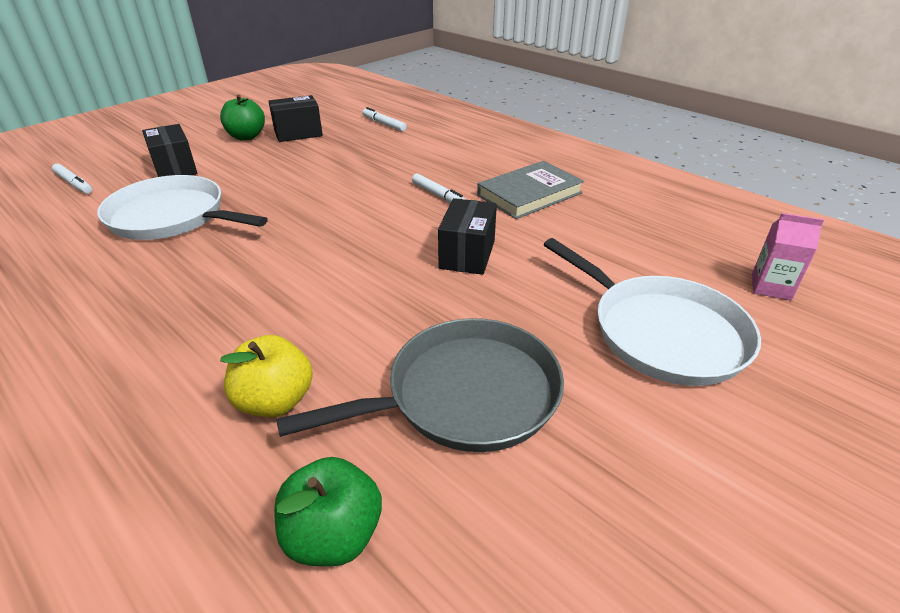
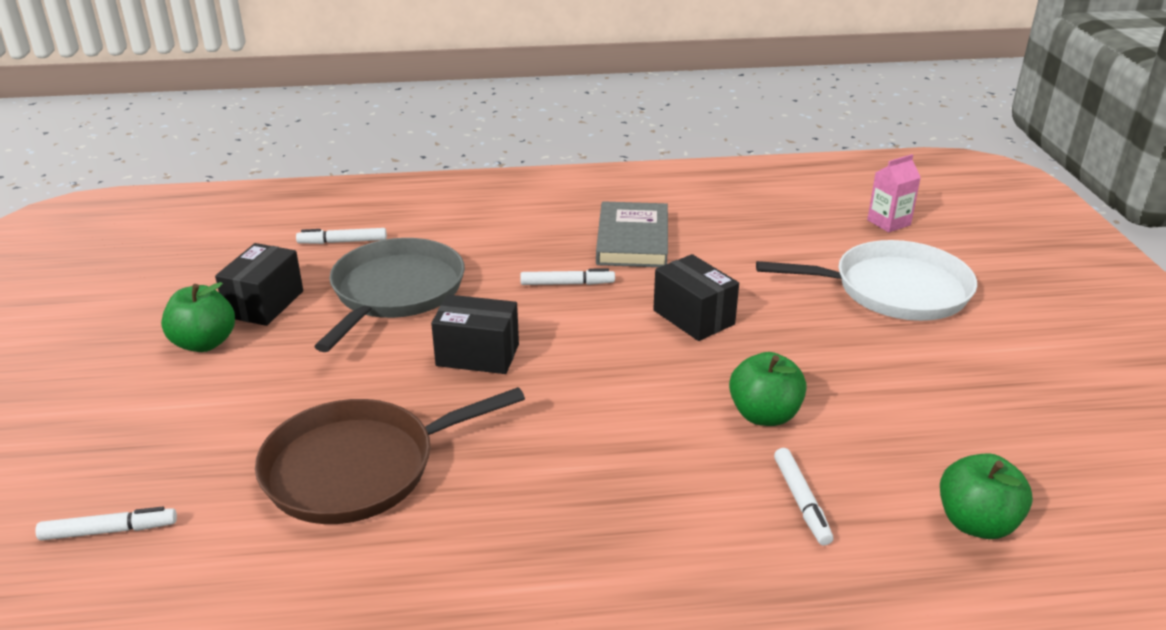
camera: 50 degrees left, 5 degrees down
white pan [97,175,268,240] -> brown pan [255,387,525,524]
black box [142,124,198,177] -> black box moved to [431,295,519,374]
yellow apple [220,335,313,417] -> white marker [774,448,833,545]
grey pan [276,318,564,452] -> grey pan moved to [314,238,465,352]
none -> green apple [729,352,807,426]

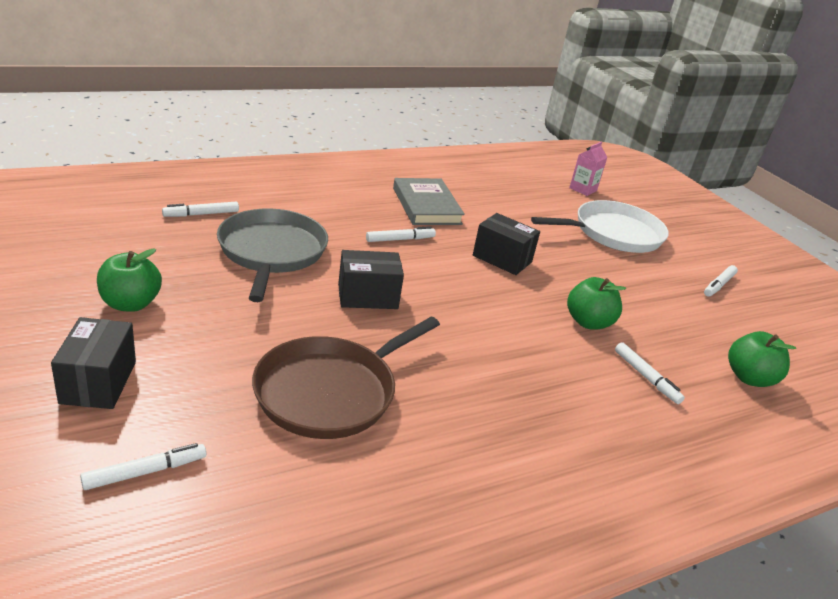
camera: 25 degrees left, 0 degrees up
black box [215,243,303,326] -> black box moved to [51,317,136,409]
none -> white marker [704,265,738,297]

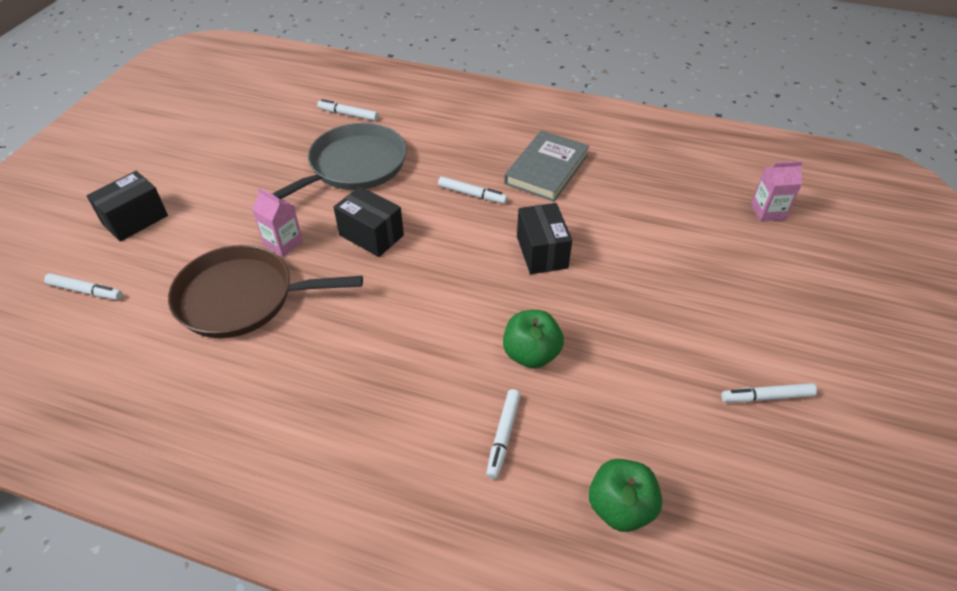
camera: 50 degrees right, 15 degrees up
green apple [97,248,162,312] -> none
white pan [531,200,669,253] -> none
none -> pink carton [252,188,303,257]

